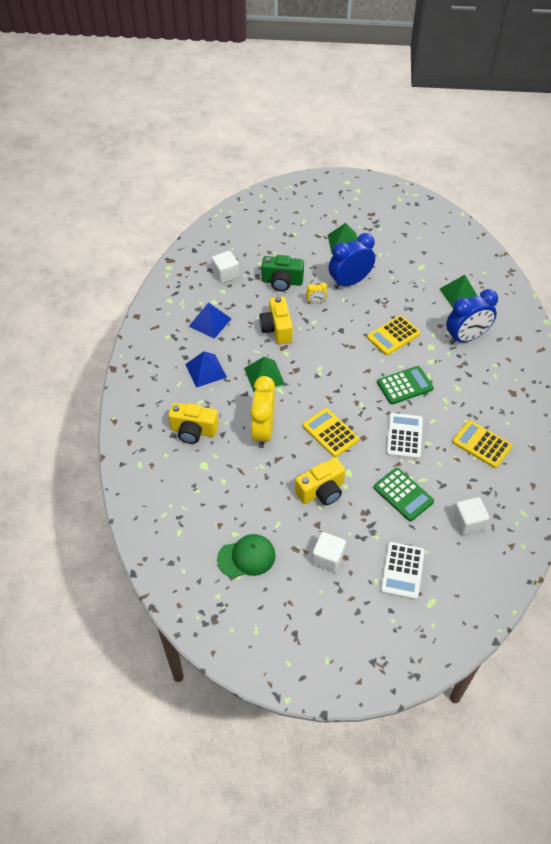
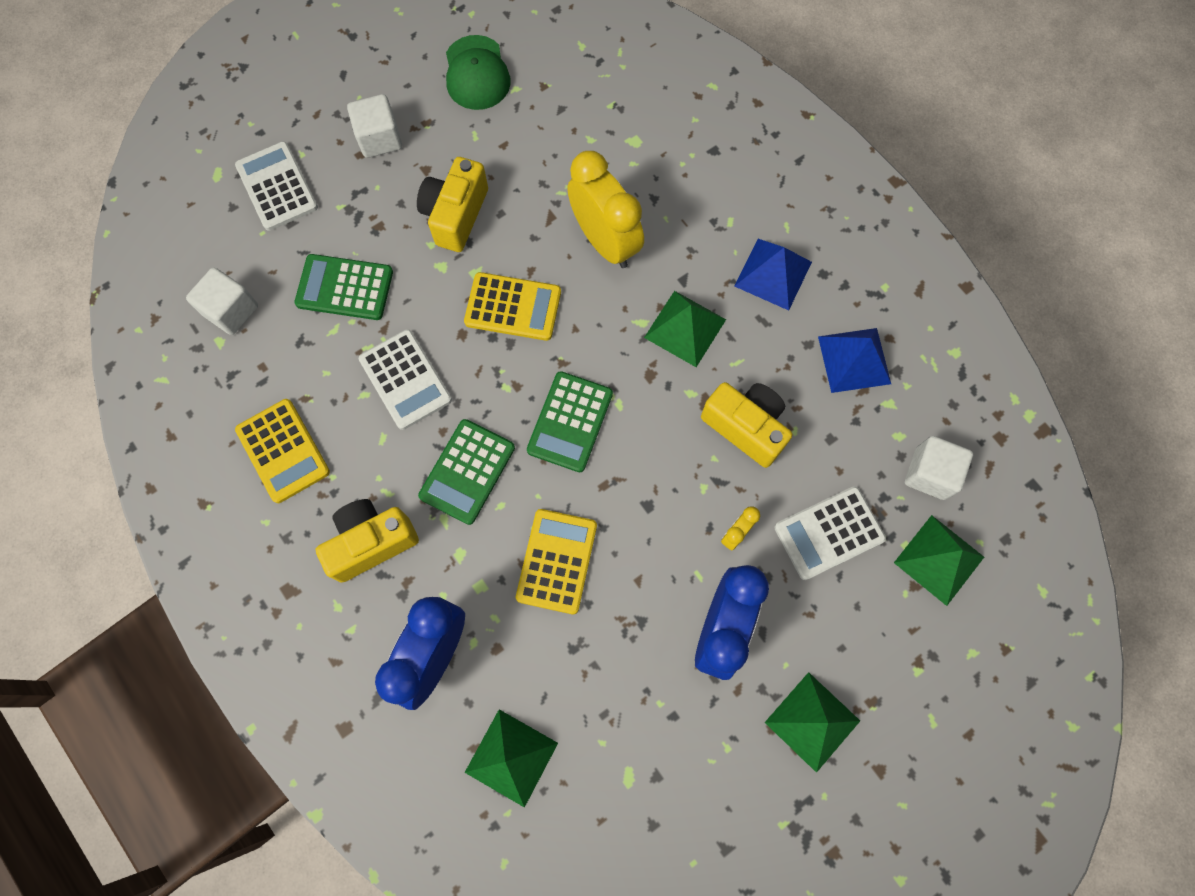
camera: 140 degrees right, 20 degrees up
yellow camera [168,403,219,444] -> yellow camera moved to [315,499,419,583]
green cap [217,534,276,578] -> green cap turned 45 degrees counterclockwise [446,35,511,110]
green camera [262,255,304,291] -> white calculator [774,486,886,580]
yellow calculator [452,420,513,468] -> yellow calculator turned 60 degrees clockwise [235,399,330,503]
none -> green calculator [527,371,613,472]
none -> green pyramid [894,515,984,606]

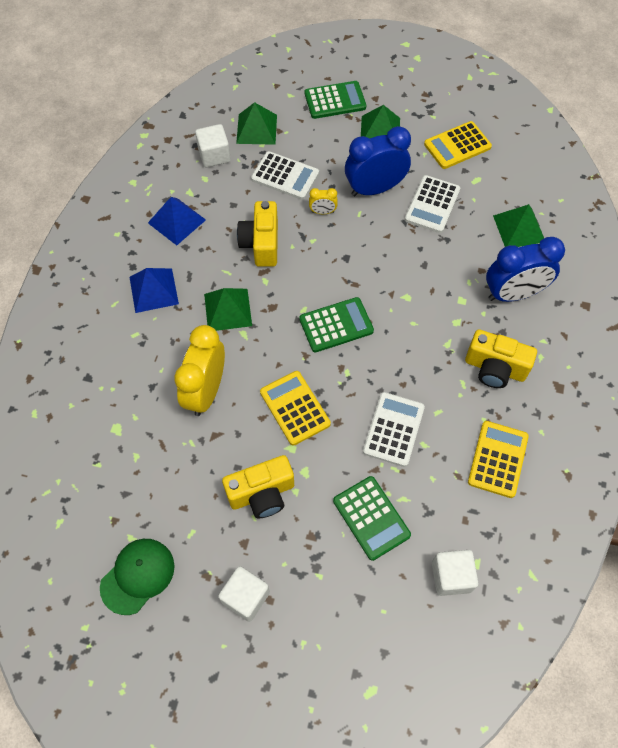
camera: 130 degrees left, 10 degrees down
white calculator [235,141,318,231] -> white calculator moved to [405,175,460,233]
green calculator [418,419,515,525] -> green calculator moved to [305,81,366,119]
yellow calculator [516,509,597,614] -> yellow calculator moved to [424,121,492,169]

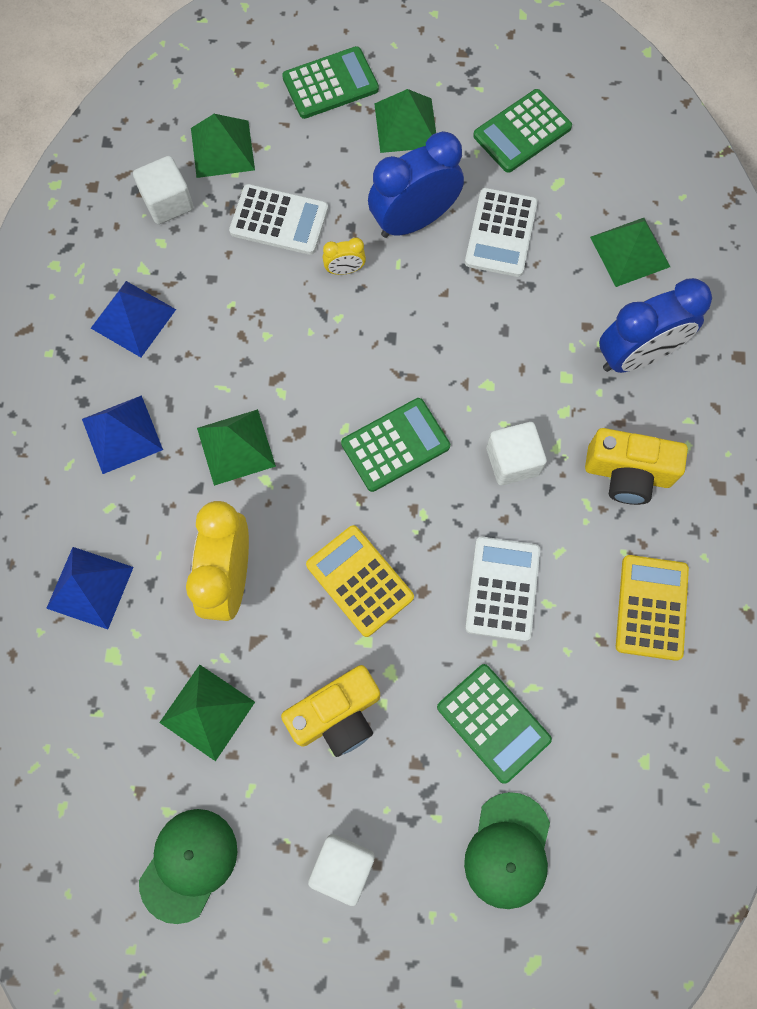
camera: 10 degrees left, 10 degrees up
yellow camera [237,201,278,267] -> none
yellow calculator [424,121,492,169] -> green calculator [473,89,572,173]
white cube [432,550,479,596] -> white cube moved to [486,422,547,485]
none -> blue pyramid [46,547,134,629]
none -> green pyramid [159,665,255,761]
none -> green cap [464,792,550,909]

